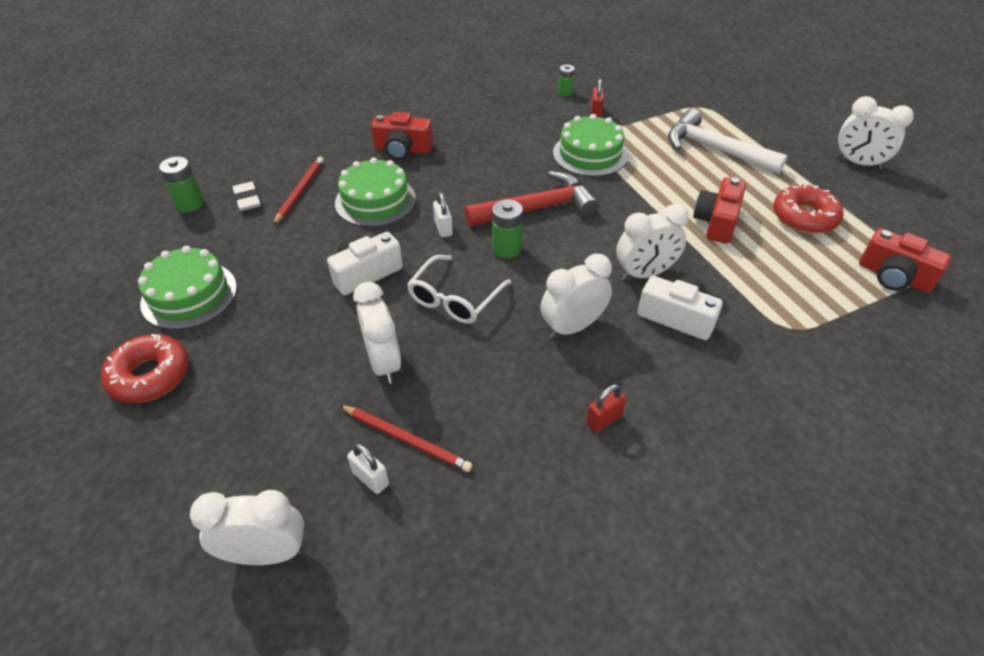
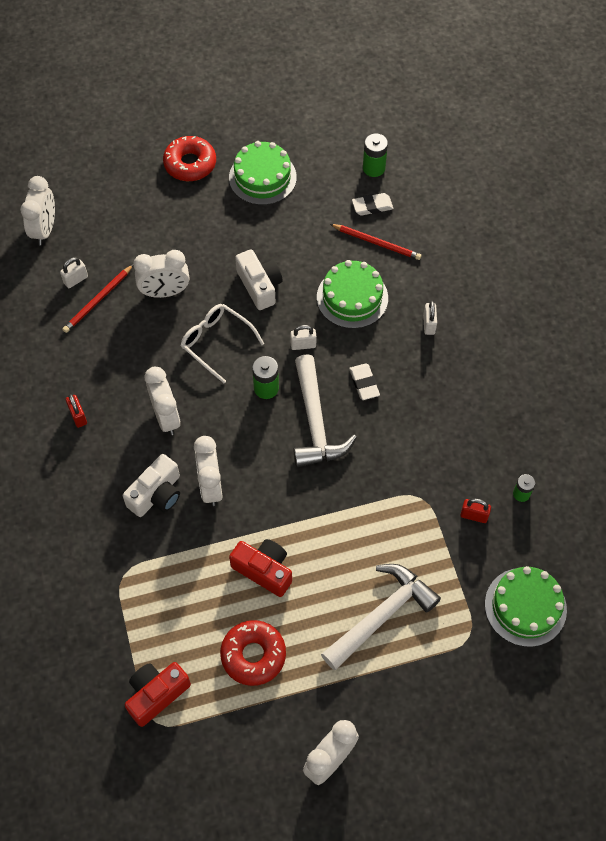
camera: 100 degrees right, 15 degrees up
red camera [371,112,433,160] -> white padlock [423,301,437,335]
red hammer [464,171,599,227] -> white hammer [293,354,357,467]
green cake [553,114,628,177] -> green cake moved to [485,566,567,647]
none -> white eraser [349,363,380,400]

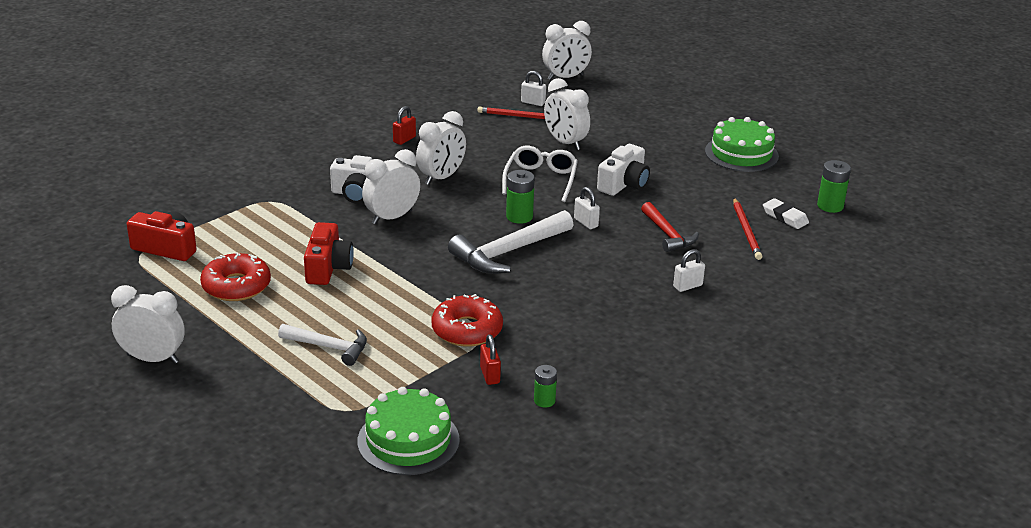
camera: 60 degrees right, 30 degrees down
red donut [163,136,216,181] -> red donut moved to [431,294,503,347]
green cake [317,260,388,329] -> red hammer [641,202,699,252]
white hammer [321,564,441,670] -> white hammer [278,324,367,366], size x0.62
white eraser [349,363,380,400] -> none

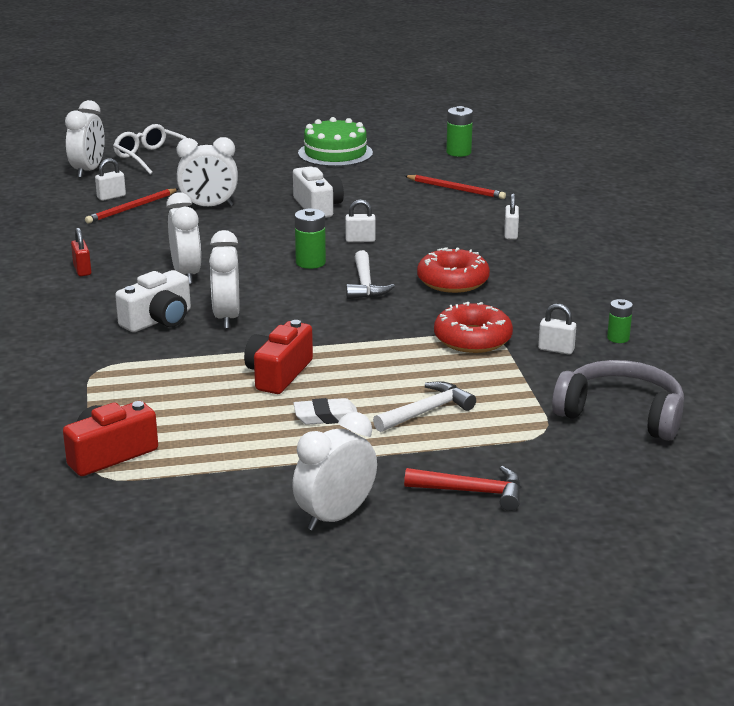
camera: 55 degrees left, 5 degrees down
red donut [200,252,271,301] -> red donut moved to [417,247,490,293]
red camera [304,222,354,285] -> red camera turned 105 degrees counterclockwise [244,320,313,394]
green cake [357,387,460,475] -> grey headphones [552,360,684,441]
white hammer [448,210,573,274] -> white hammer [346,250,395,299], size x0.62
red padlock [480,334,501,385] -> white padlock [538,304,576,355]
white glasses [502,146,578,202] -> white glasses moved to [113,124,187,175]
red hammer [641,202,699,252] -> red hammer moved to [404,466,521,511]
white eraser [763,198,809,229] -> white eraser moved to [293,398,357,425]

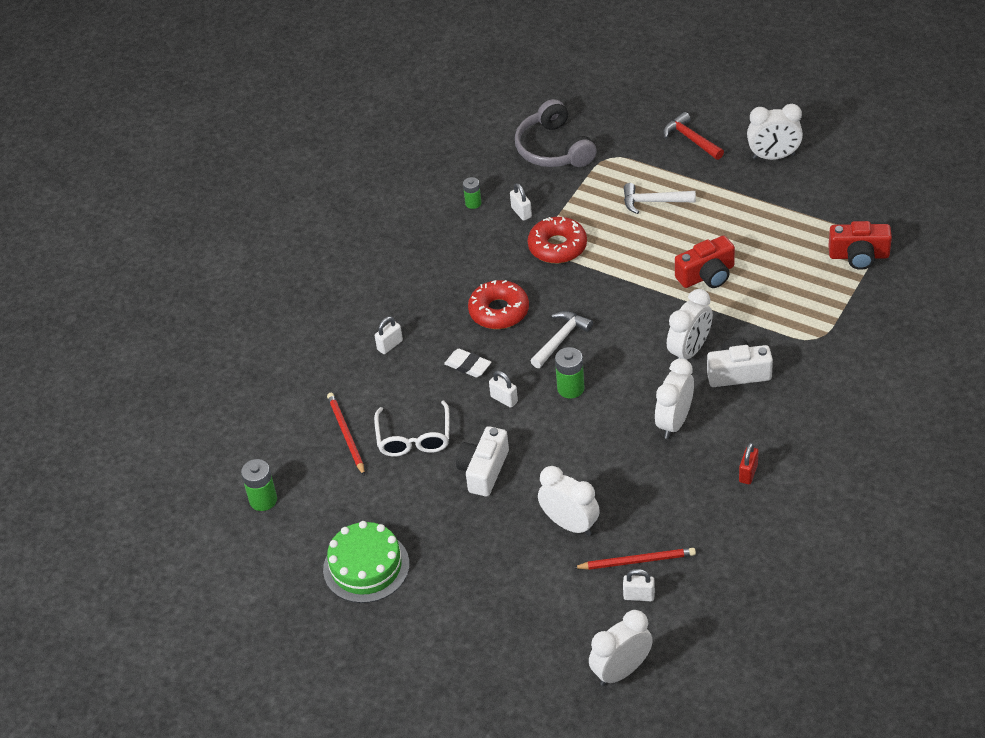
camera: 135 degrees left, 20 degrees up
white glasses [113,124,187,175] -> white glasses moved to [374,401,449,457]
white eraser [293,398,357,425] -> white eraser moved to [444,349,491,378]

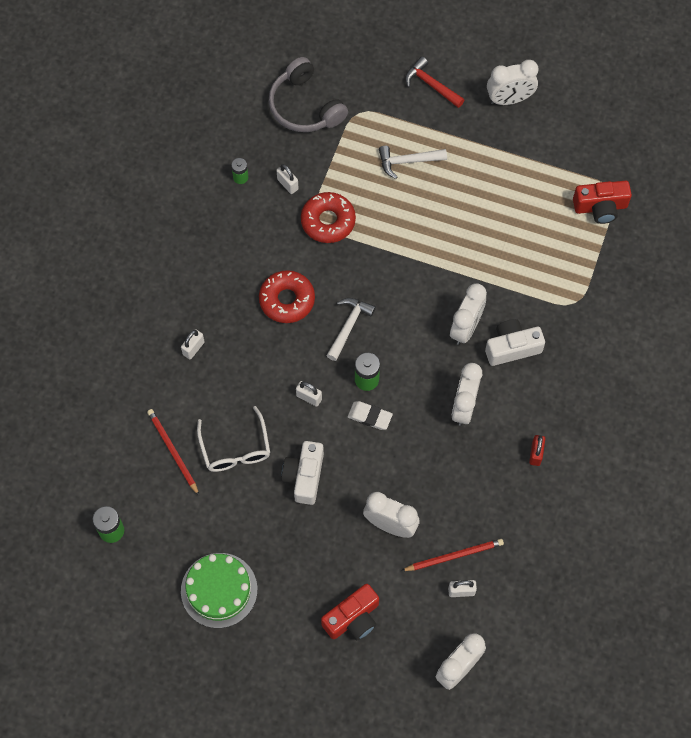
camera: 15 degrees left, 20 degrees up
white eraser [444,349,491,378] -> white eraser moved to [348,401,393,430]
red camera [675,235,735,288] -> red camera moved to [321,584,379,640]

